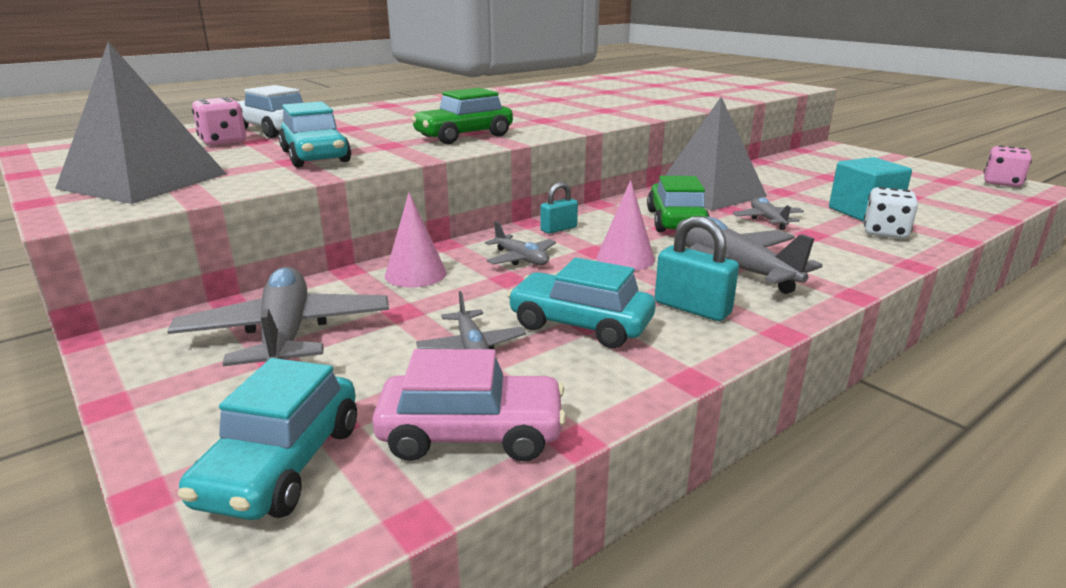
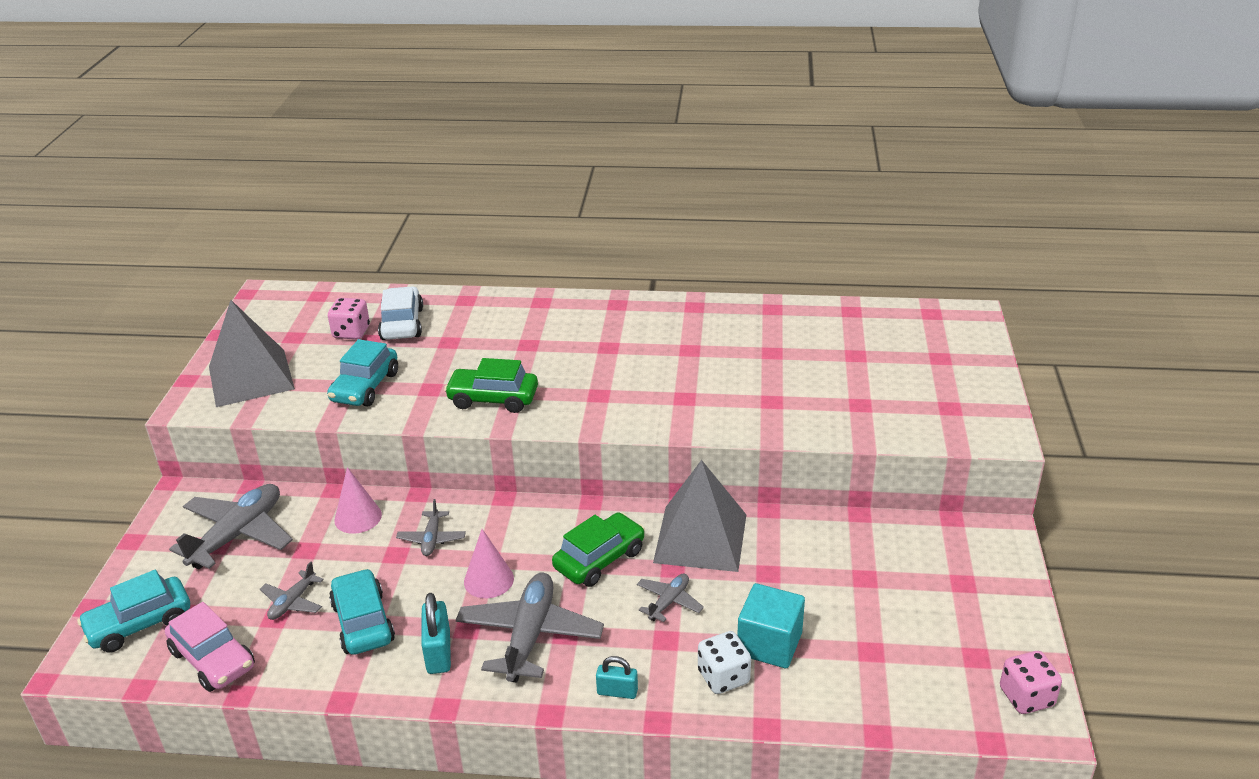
camera: 45 degrees right, 10 degrees up
turquoise padlock [540,182,578,234] -> turquoise padlock moved to [596,656,638,699]

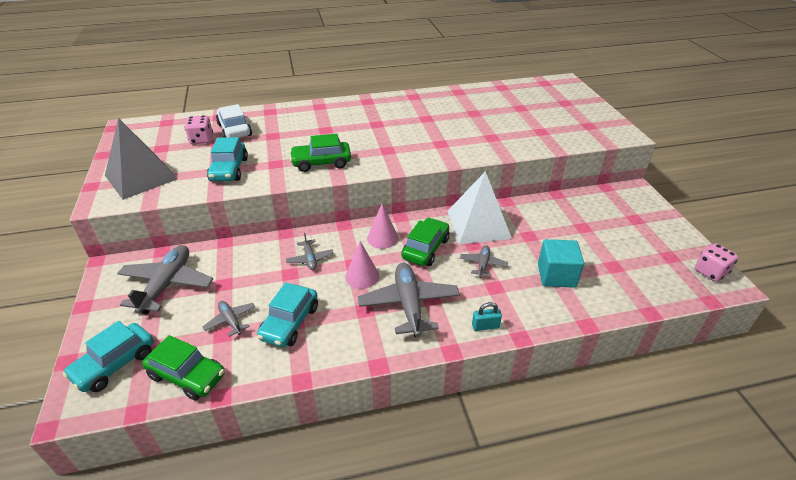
camera: 20 degrees left, 5 degrees up
pink car [165,602,255,692] -> green car [142,335,225,400]
grey plane [260,562,324,620] -> grey plane turned 135 degrees clockwise [202,301,255,337]
turquoise car [329,568,395,655] -> turquoise car turned 120 degrees counterclockwise [257,282,318,347]
pink cone [334,467,382,534] -> pink cone moved to [367,204,398,249]
turquoise padlock [421,593,451,674] -> none
grey pyramid [653,460,746,572] -> white pyramid [447,171,512,244]
white dice [698,631,751,694] -> none

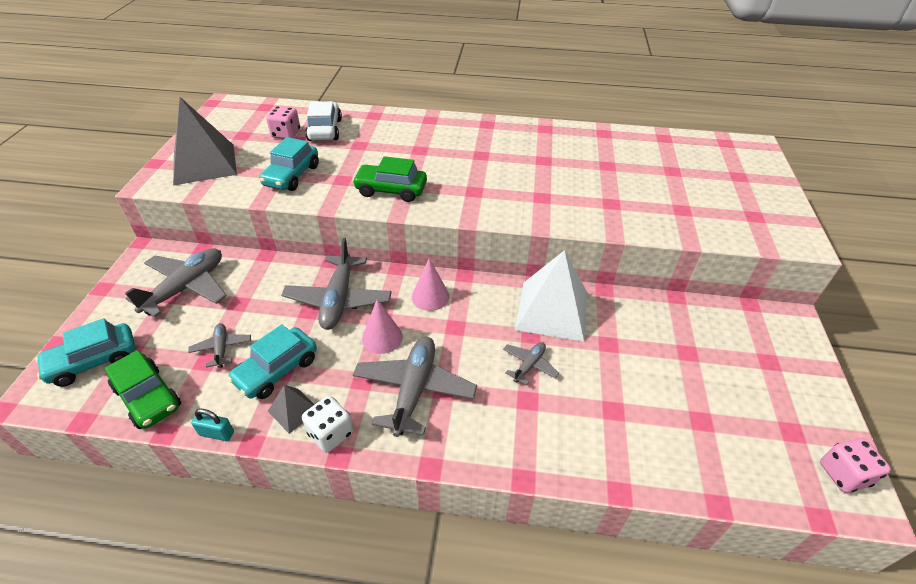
camera: 20 degrees right, 5 degrees up
grey plane [286,233,333,270] -> grey plane [281,238,392,330], size x1.96
green car [401,218,450,266] -> none
turquoise padlock [472,302,502,331] -> turquoise padlock moved to [191,409,234,441]
turquoise cube [538,239,584,288] -> none
none -> grey pyramid [268,385,314,434]
none -> white dice [302,396,353,452]

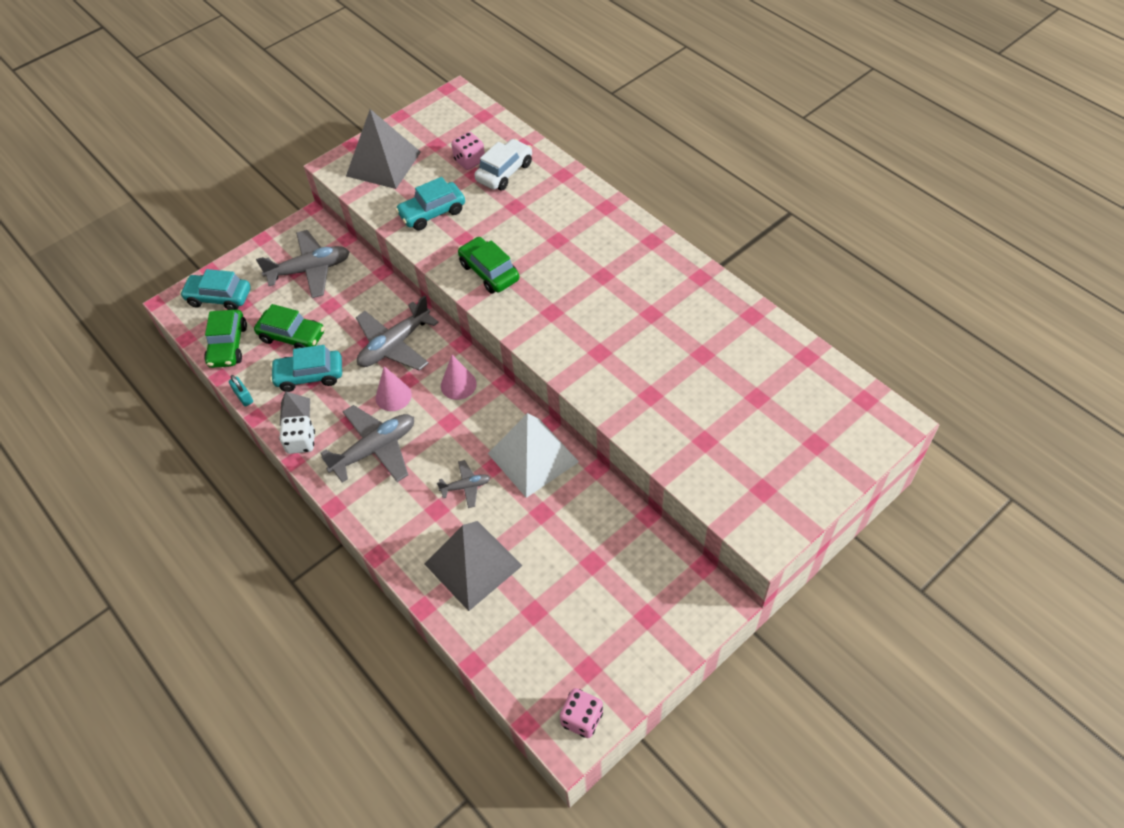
camera: 45 degrees right, 10 degrees up
grey plane [188,323,251,368] -> green car [254,304,325,349]
none -> grey pyramid [425,521,522,611]

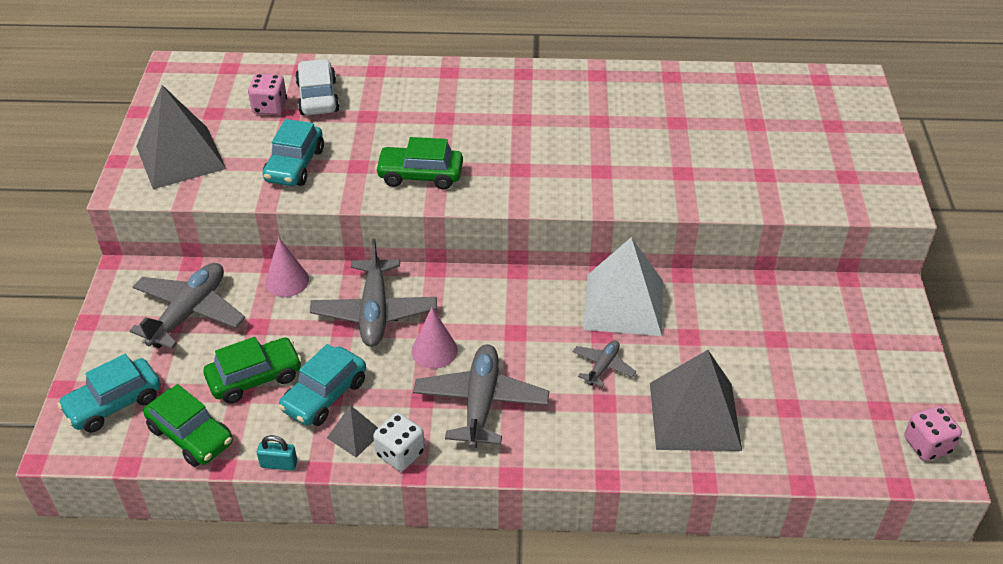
camera: 50 degrees left, 10 degrees down
pink cone [441,355,477,400] -> pink cone moved to [265,237,309,297]

